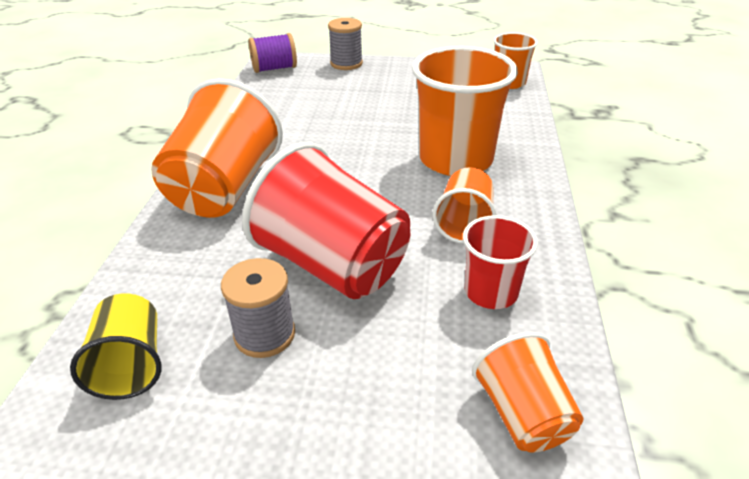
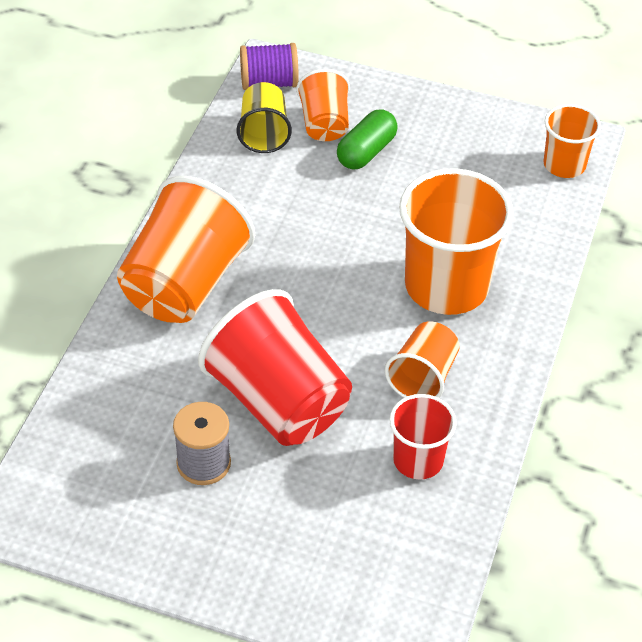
camera: 10 degrees right, 10 degrees up
yellow cup [70,293,162,400] -> yellow cup moved to [236,82,292,153]
grey spool [328,18,363,70] -> none
orange cup [472,332,584,453] -> orange cup moved to [296,69,350,141]
none -> green capsule [337,109,398,170]

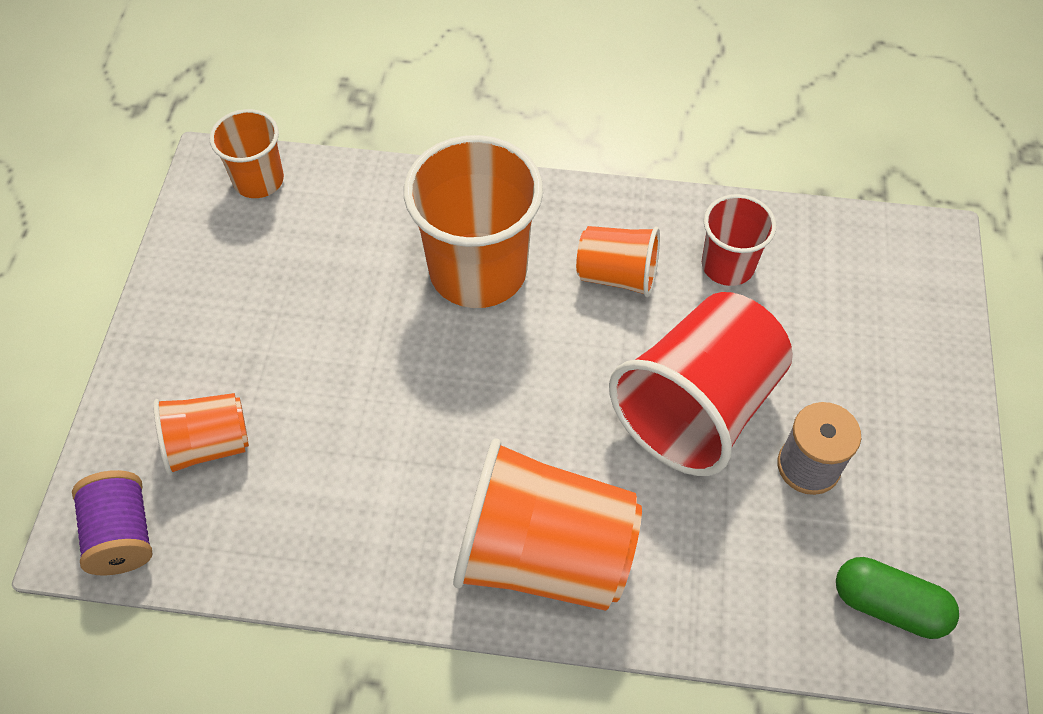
camera: 100 degrees left, 10 degrees up
yellow cup [236,82,292,153] -> none
green capsule [337,109,398,170] -> green capsule moved to [836,557,959,639]

